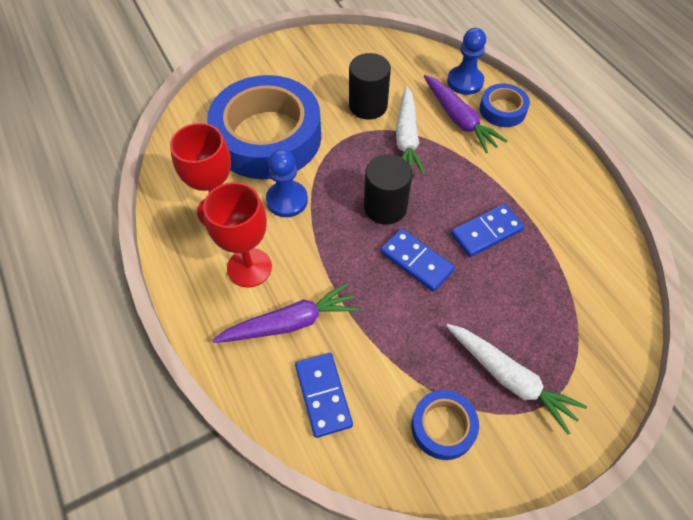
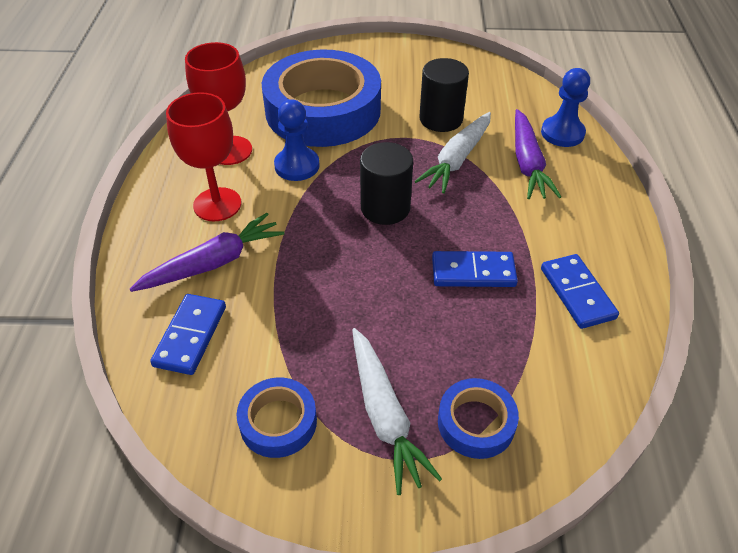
camera: 30 degrees right, 10 degrees down
purple carrot [212,283,359,343] -> purple carrot turned 45 degrees counterclockwise [129,213,285,292]
blue domino [380,229,455,292] -> blue domino moved to [541,254,619,329]
blue tape [480,84,530,127] -> blue tape moved to [438,378,519,459]

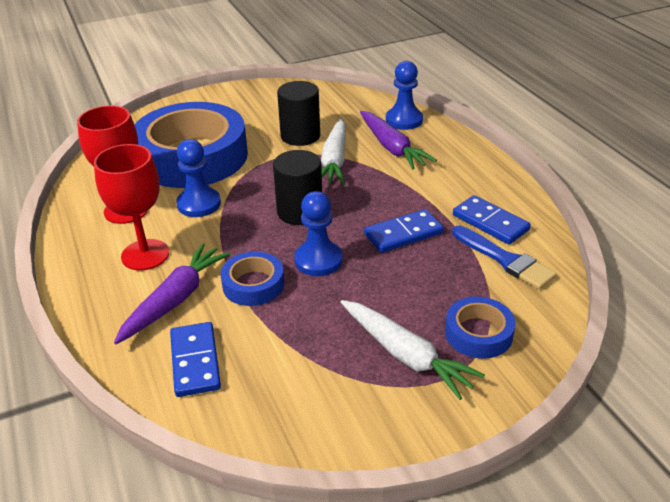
camera: 25 degrees left, 10 degrees down
blue tape [237,378,317,458] -> blue tape moved to [220,251,284,306]
none -> blue pawn [294,191,343,276]
none -> blue brush [452,226,557,289]

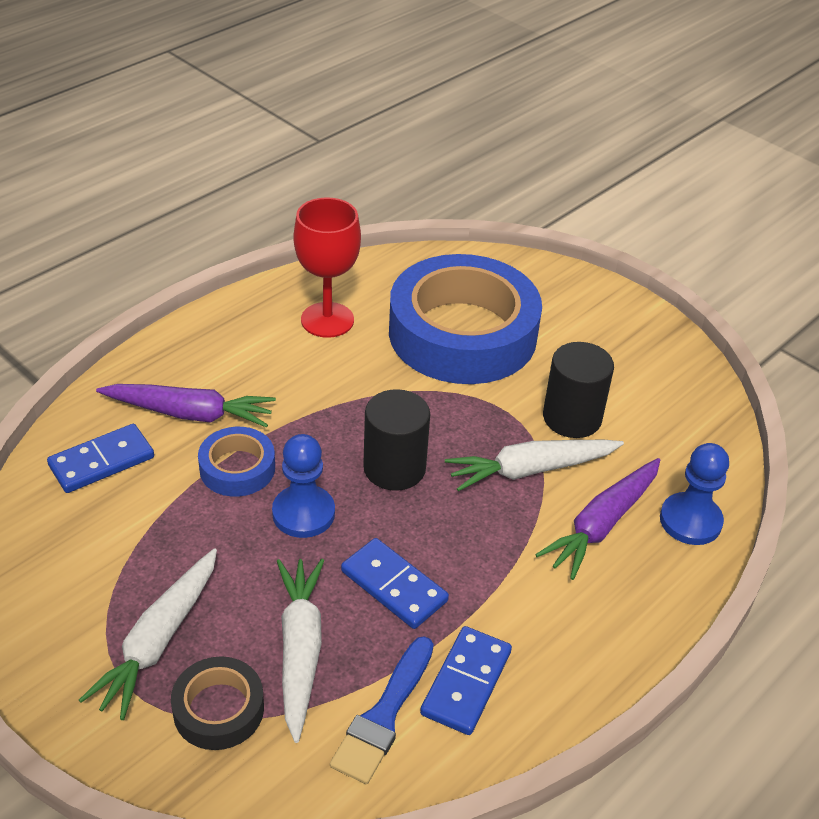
camera: 65 degrees right, 5 degrees up
red goblet [94,144,169,271] -> none
blue pawn [176,139,221,217] -> none
blue tape [445,297,516,359] -> black tape [171,656,264,750]
none -> white carrot [277,559,324,743]

